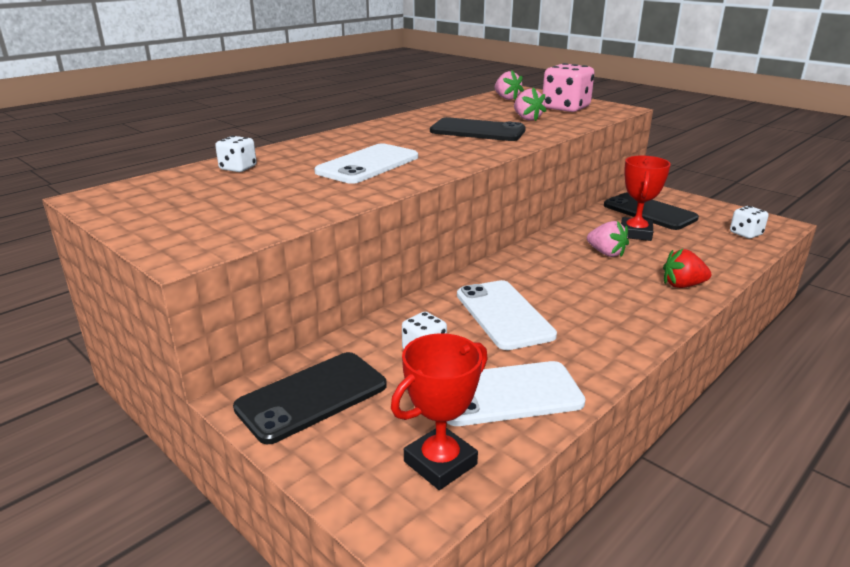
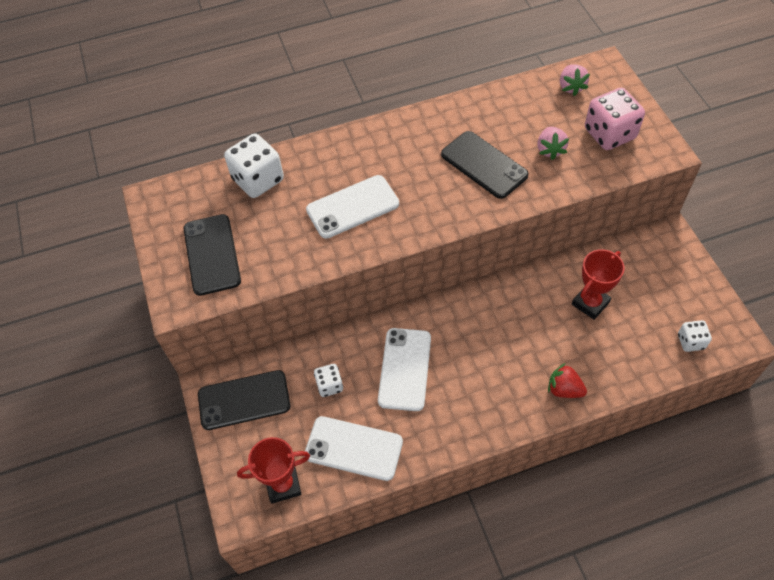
camera: 30 degrees right, 30 degrees up
white dice [215,136,257,172] -> white dice [224,134,284,198], size x1.83
pink strawberry [587,221,629,257] -> none
black phone [604,193,699,230] -> black phone moved to [183,214,241,296]

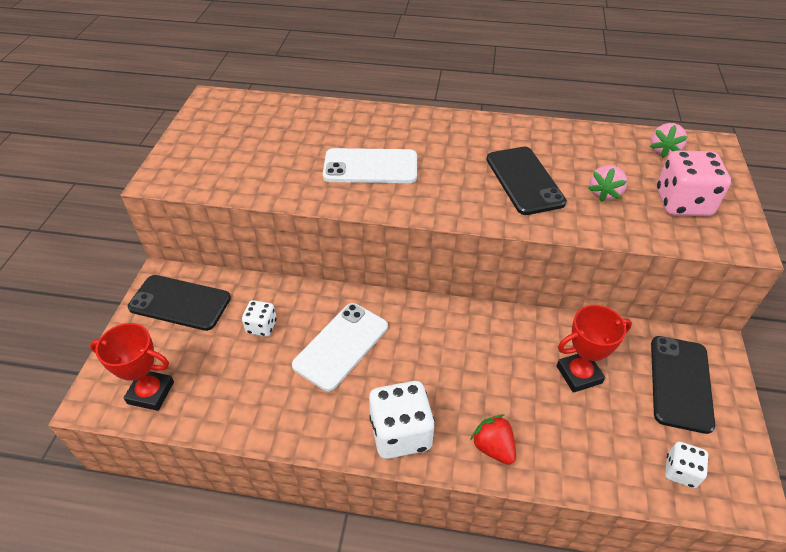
camera: 25 degrees right, 10 degrees down
black phone [183,214,241,296] -> black phone moved to [651,336,715,434]
white dice [224,134,284,198] -> white dice moved to [369,381,435,459]
white phone [305,416,403,481] -> none

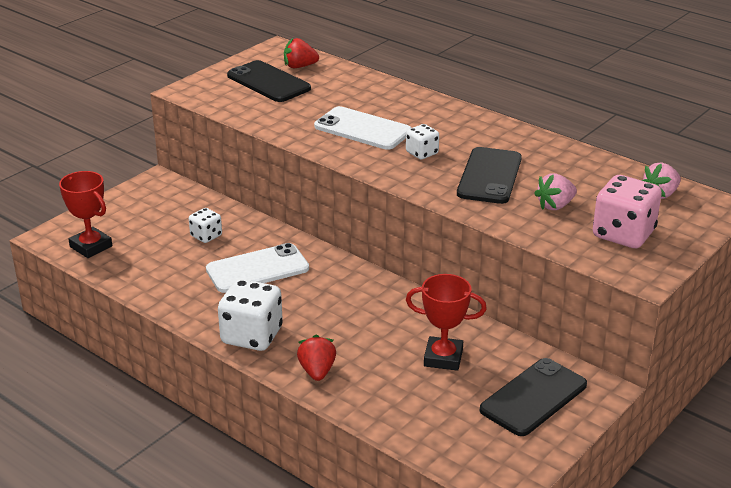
camera: 30 degrees right, 15 degrees down
black phone [128,275,231,331] -> black phone moved to [227,60,311,102]
white dice [665,442,708,488] -> white dice moved to [406,124,439,159]
none -> red strawberry [284,38,319,68]

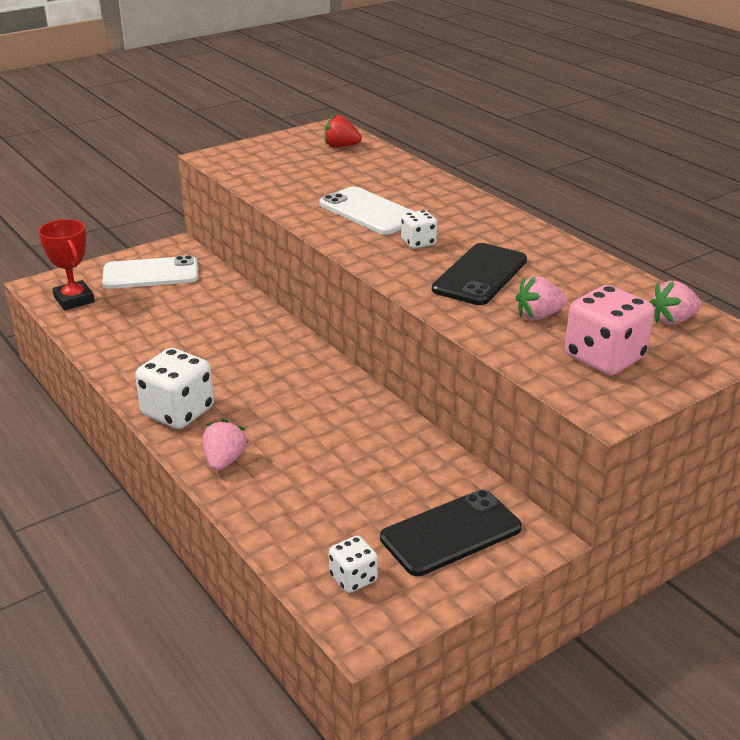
camera: 15 degrees right, 0 degrees up
white dice [189,208,222,243] -> white dice moved to [329,536,378,593]
white phone [206,243,309,293] -> white phone moved to [102,255,198,289]
black phone [227,60,311,102] -> none
red strawberry [297,335,336,381] -> pink strawberry [203,419,248,471]
red trophy [406,274,487,371] -> none

